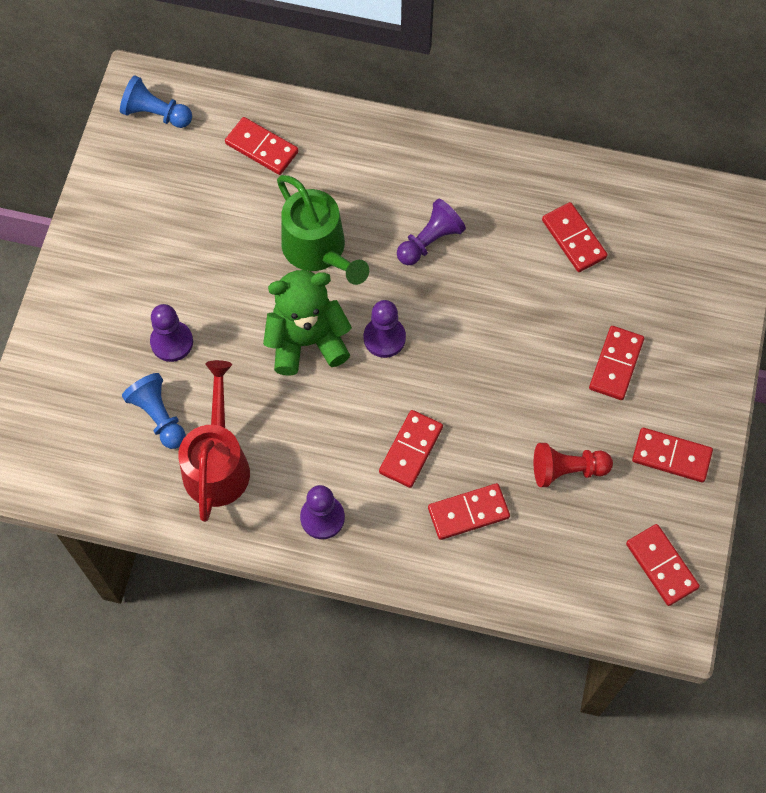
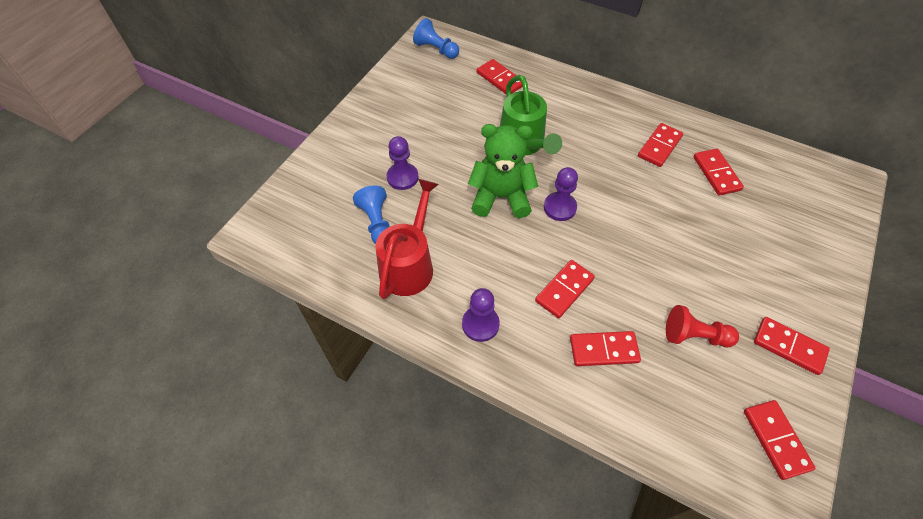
camera: 15 degrees right, 10 degrees down
purple pawn [397,199,466,265] -> none
red domino [589,326,644,400] -> red domino moved to [638,123,683,167]

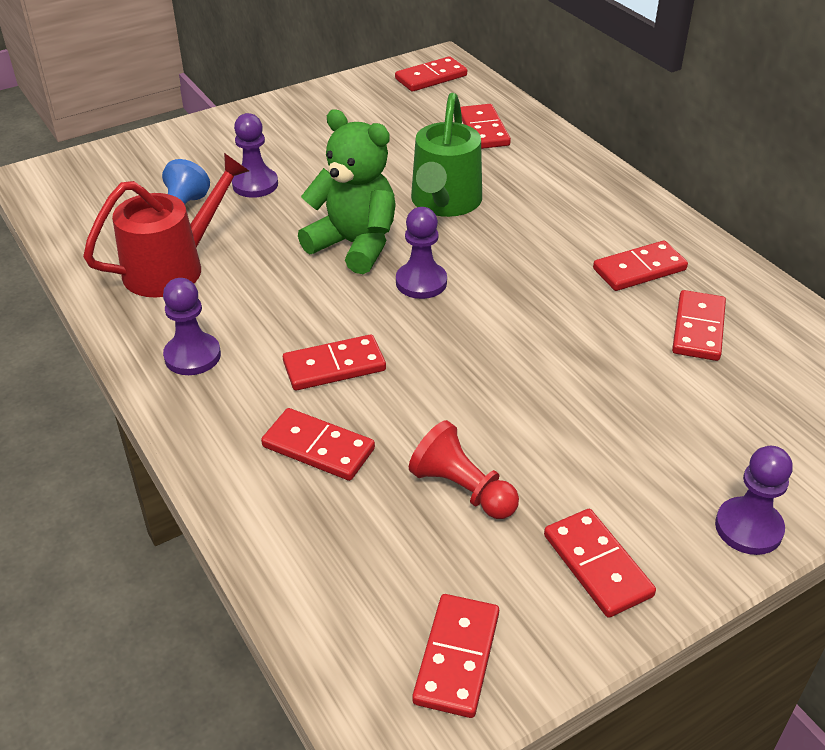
camera: 30 degrees right, 15 degrees down
blue pawn [413,18,459,59] -> red domino [395,56,467,92]
none -> purple pawn [715,446,793,555]

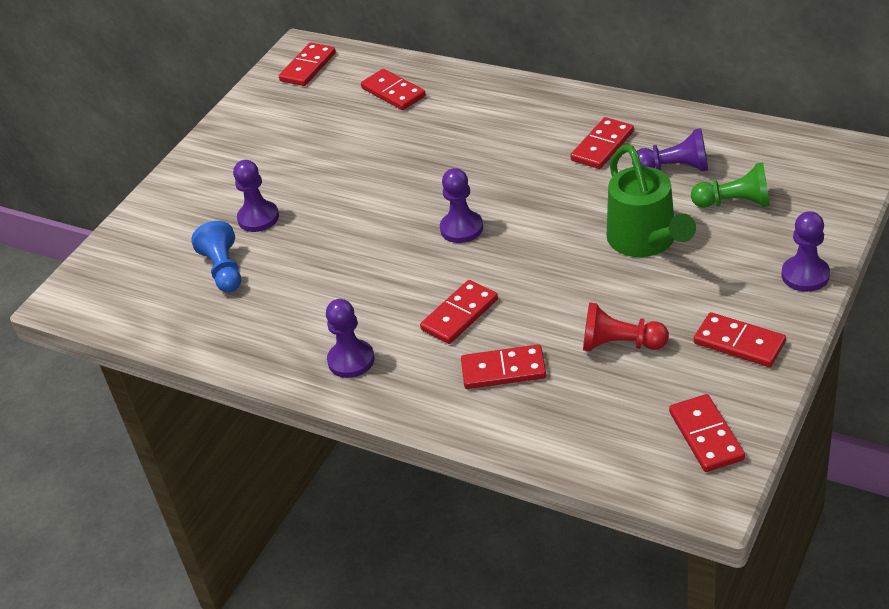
camera: 25 degrees left, 0 degrees up
red watering can [83,153,249,297] -> none
green teddy bear [298,109,396,274] -> none
green watering can [411,93,482,217] -> green watering can moved to [607,145,696,257]
red domino [672,290,726,361] -> purple pawn [632,128,708,172]
none -> green pawn [691,162,770,208]

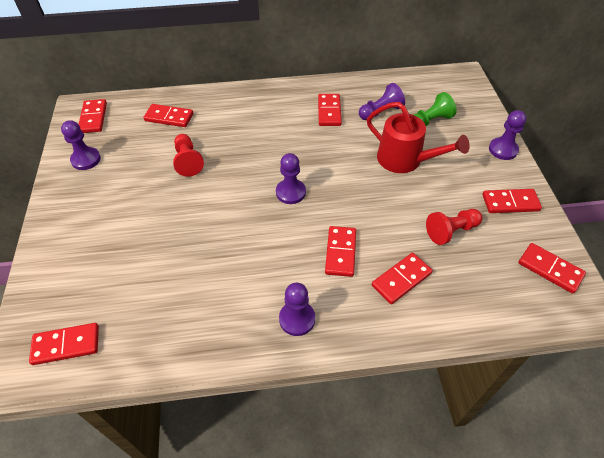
camera: 40 degrees left, 10 degrees up
blue pawn [191,221,241,293] -> none
purple pawn [233,160,279,232] -> purple pawn moved to [61,120,101,170]
green watering can [607,145,696,257] -> red watering can [367,102,470,173]
none -> red domino [29,323,99,365]
none -> red pawn [173,134,204,177]

